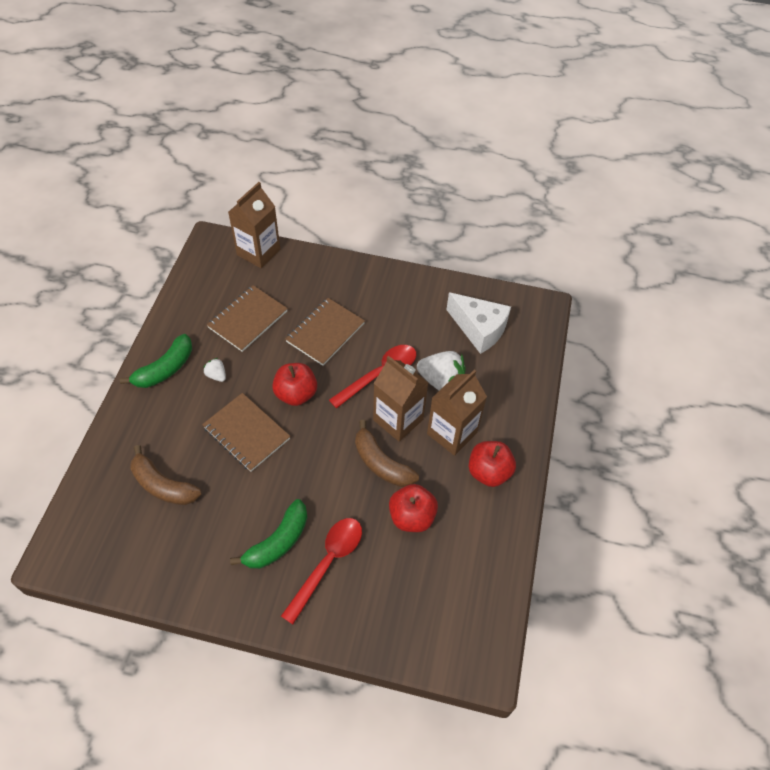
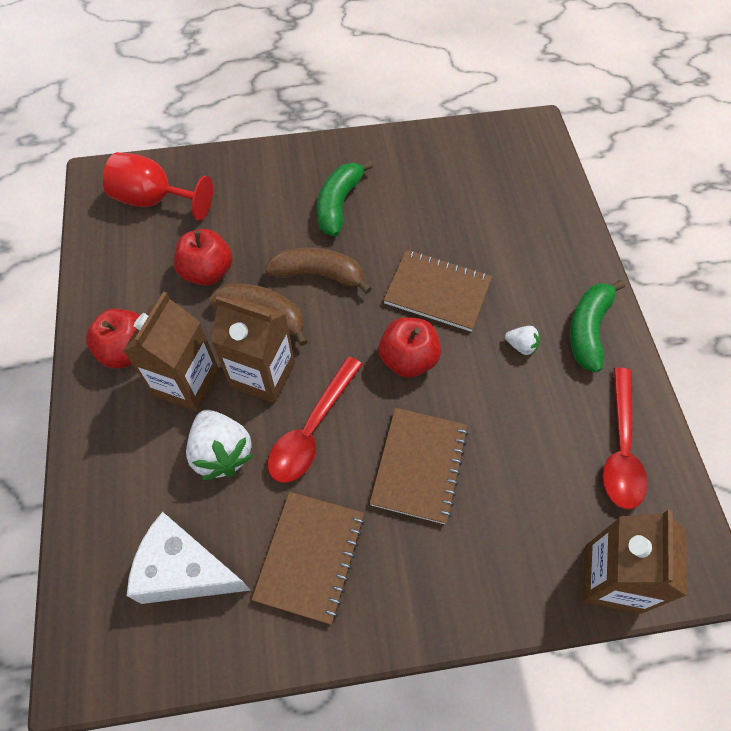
camera: 160 degrees right, 5 degrees up
brown banana [130,445,202,505] -> brown banana moved to [265,247,372,294]
brown notebook [207,285,288,352] -> brown notebook moved to [251,492,365,625]
red spoon [281,518,362,624] -> red spoon moved to [603,367,648,509]
white strawberry [417,351,466,391] -> white strawberry turned 120 degrees counterclockwise [186,410,254,480]
none -> red goblet [103,152,213,221]

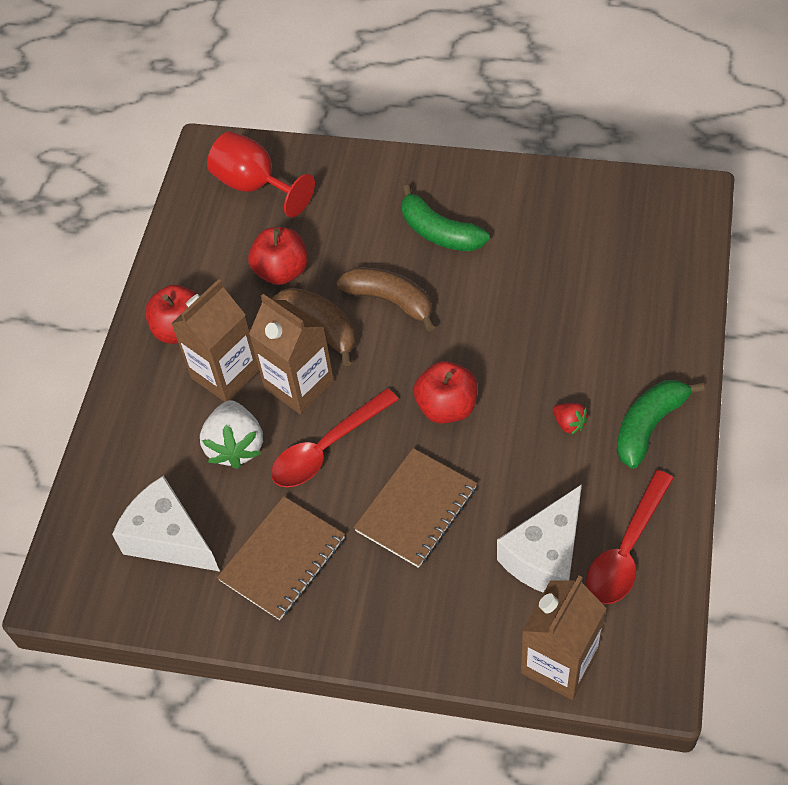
camera: 25 degrees right, 5 degrees down
green banana [317,160,374,236] -> green banana turned 90 degrees counterclockwise [401,185,489,252]
brown notebook [384,250,492,332] -> none
white strawberry [505,326,540,355] -> red strawberry [553,403,588,435]
none -> white cheese [497,484,582,593]

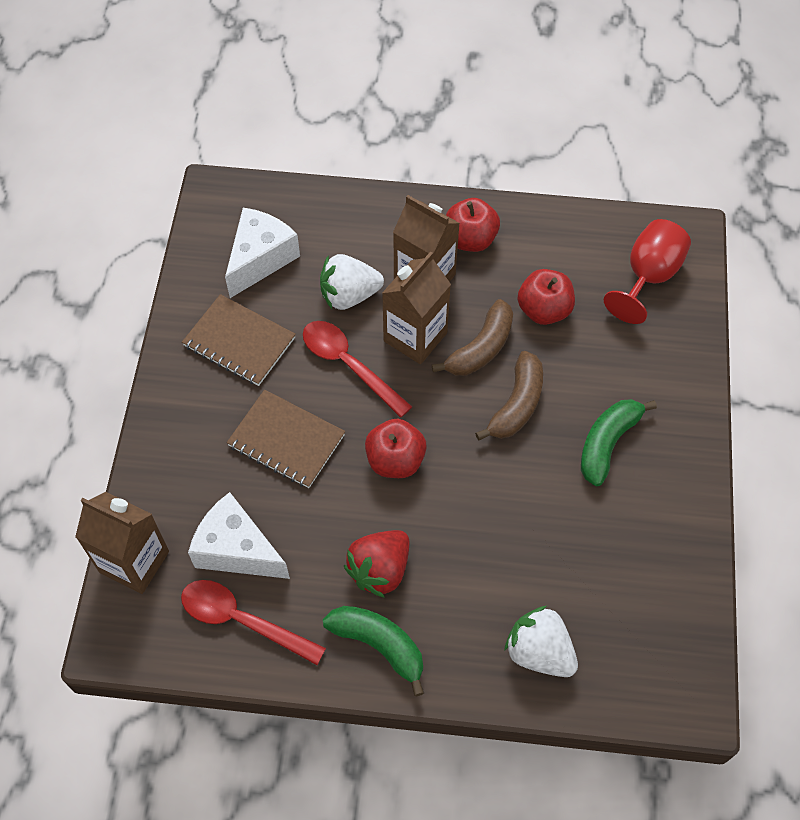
camera: 80 degrees right, 5 degrees up
red strawberry [553,403,588,435] -> red strawberry [344,530,410,598], size x1.98
none -> white strawberry [504,606,578,677]

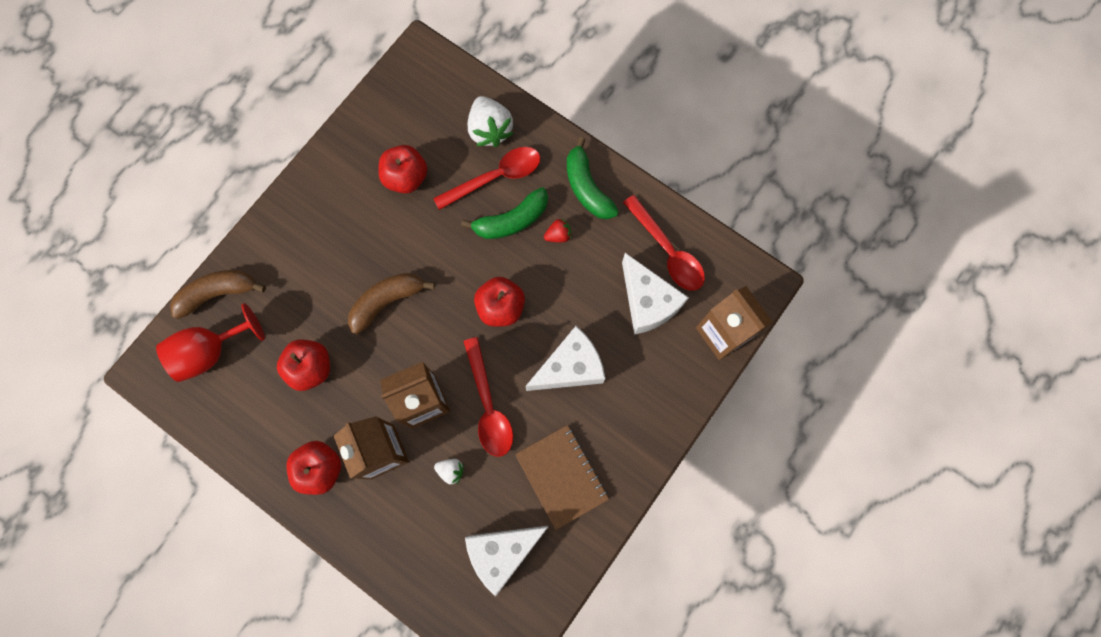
camera: 150 degrees left, 15 degrees up
brown notebook [227,390,345,488] -> white cheese [525,326,605,391]
white strawberry [320,254,384,310] -> white strawberry [434,459,464,484], size x0.50
red strawberry [344,530,410,598] -> red strawberry [544,218,571,242], size x0.50
brown banana [432,299,513,376] -> brown banana moved to [170,270,266,319]
green banana [581,399,657,486] -> green banana moved to [461,187,548,239]
none -> red apple [378,145,428,194]
none -> red spoon [433,147,540,210]

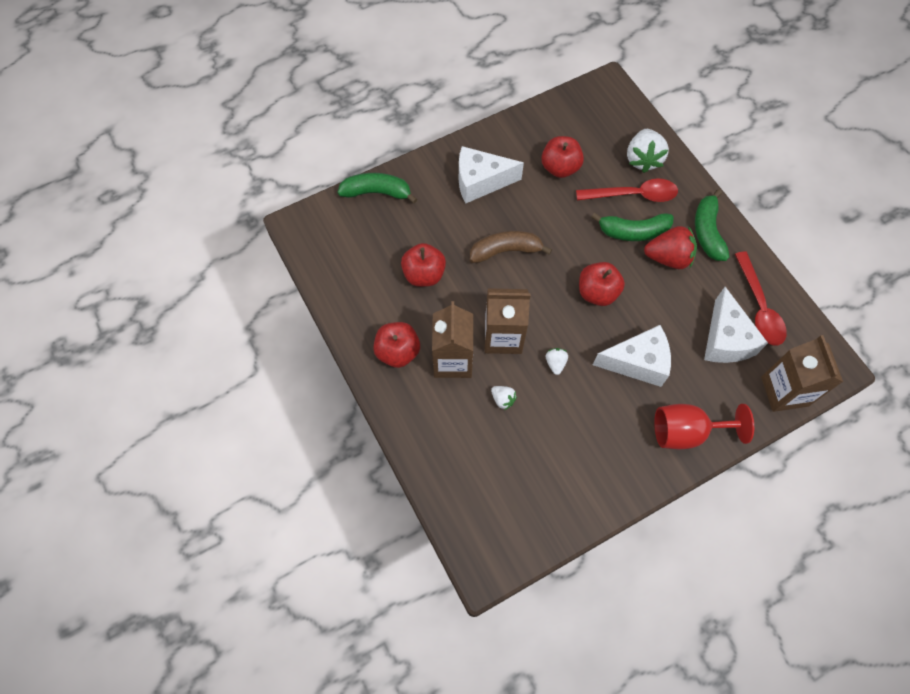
camera: 25 degrees right, 10 degrees down
red goblet [156,303,265,382] -> red goblet moved to [654,404,754,449]
brown banana [170,270,266,319] -> green banana [338,173,417,204]
red spoon [463,337,513,457] -> white strawberry [546,348,568,375]
white cheese [465,525,549,597] -> white cheese moved to [459,146,524,204]
brown notebook [515,425,609,530] -> none
red strawberry [544,218,571,242] -> red strawberry [644,226,697,269], size x1.98

